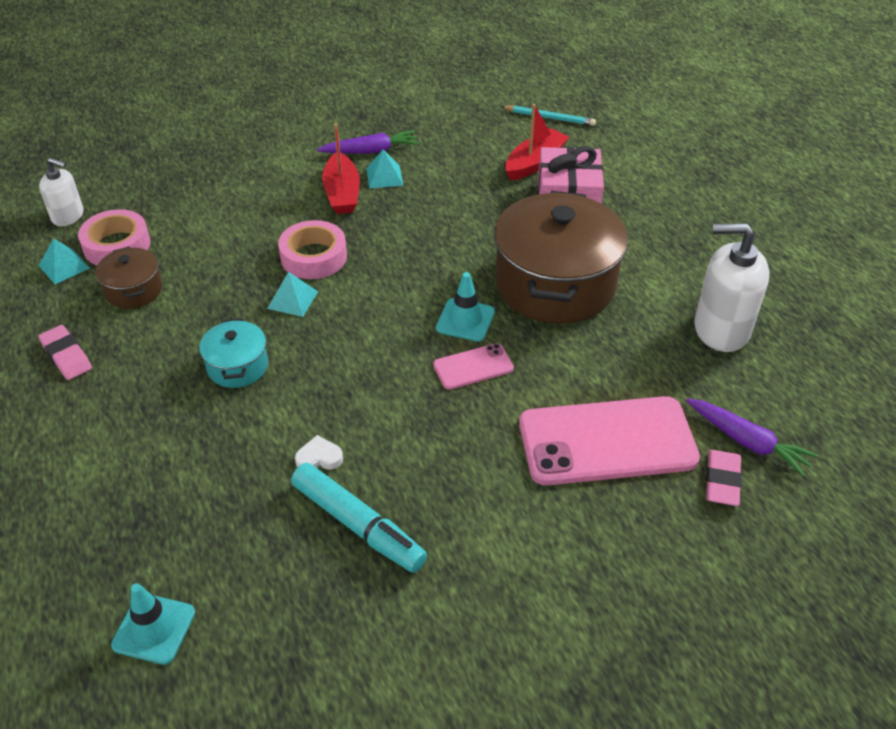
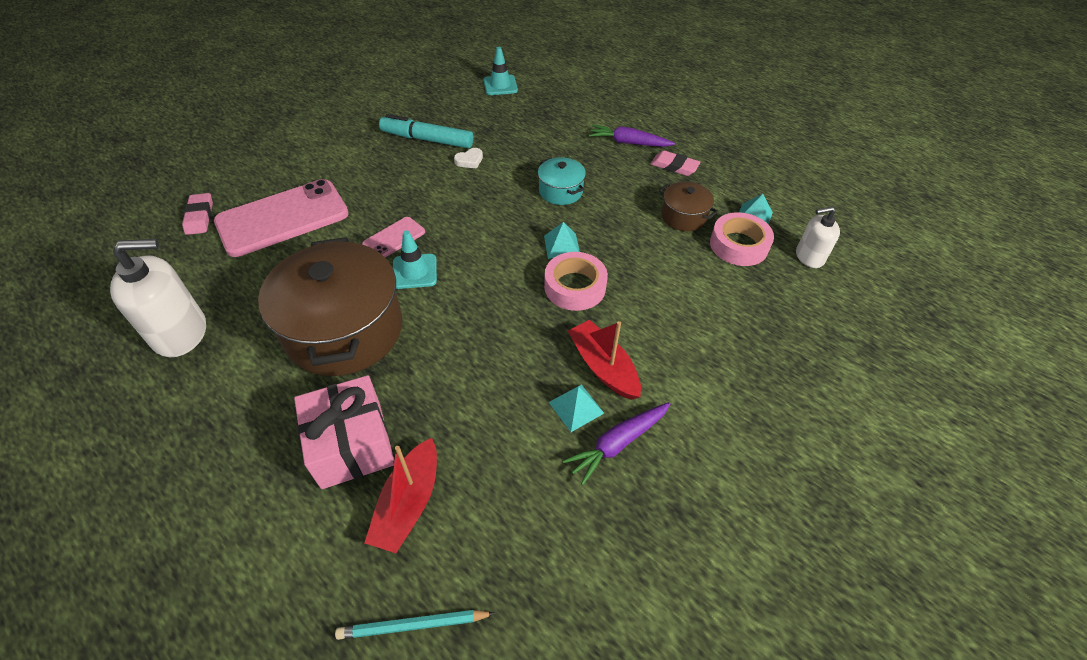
camera: 155 degrees right, 5 degrees up
purple carrot [686,398,818,477] -> purple carrot moved to [589,125,675,147]

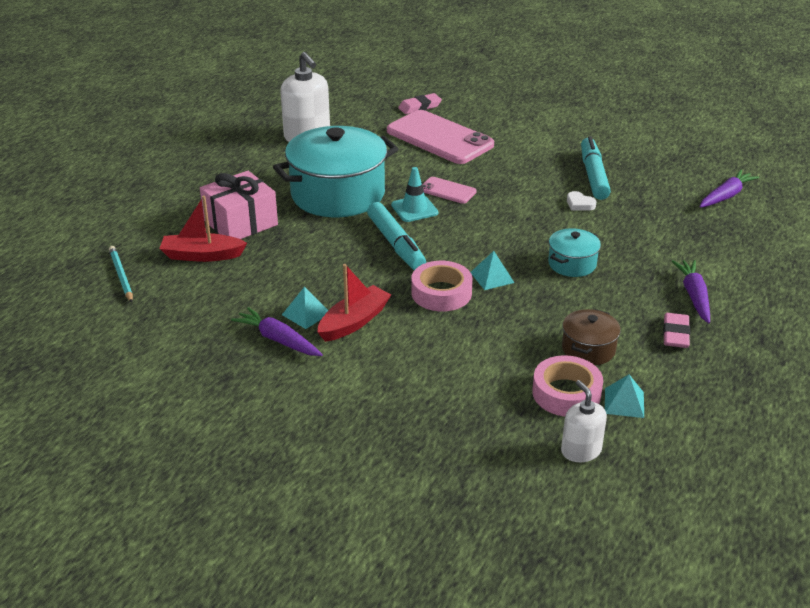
camera: 75 degrees right, 15 degrees down
brown pot [258,237,402,376] -> turquoise pot [273,126,398,217]
turquoise traffic cone [483,47,518,95] -> purple carrot [700,170,759,208]
none -> turquoise marker [367,202,426,270]

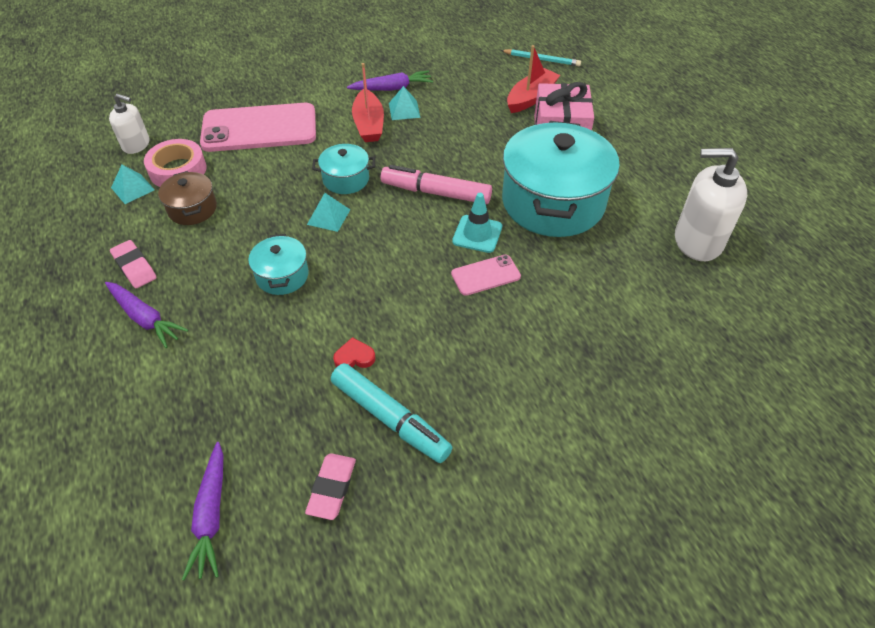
camera: 130 degrees right, 15 degrees up
turquoise marker [367,202,426,270] -> pink marker [380,165,492,204]
pink phone [387,110,494,164] -> pink phone moved to [200,103,316,152]
pink eraser [398,93,442,114] -> pink eraser moved to [305,453,356,520]
pink tape [411,261,473,311] -> turquoise pot [312,144,375,194]
white heart [567,191,596,211] -> red heart [333,337,376,368]

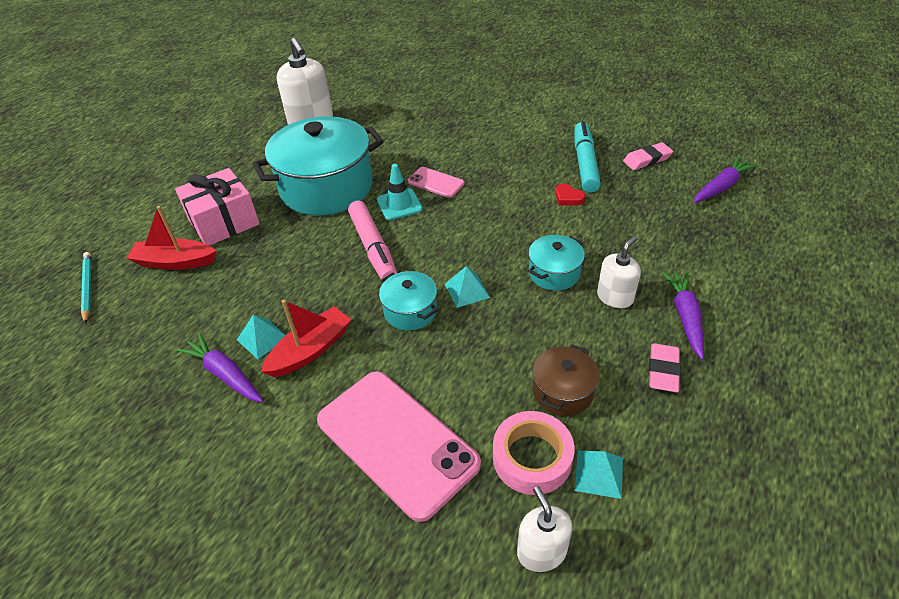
camera: 125 degrees left, 5 degrees down
none -> white soap dispenser [597,236,641,308]

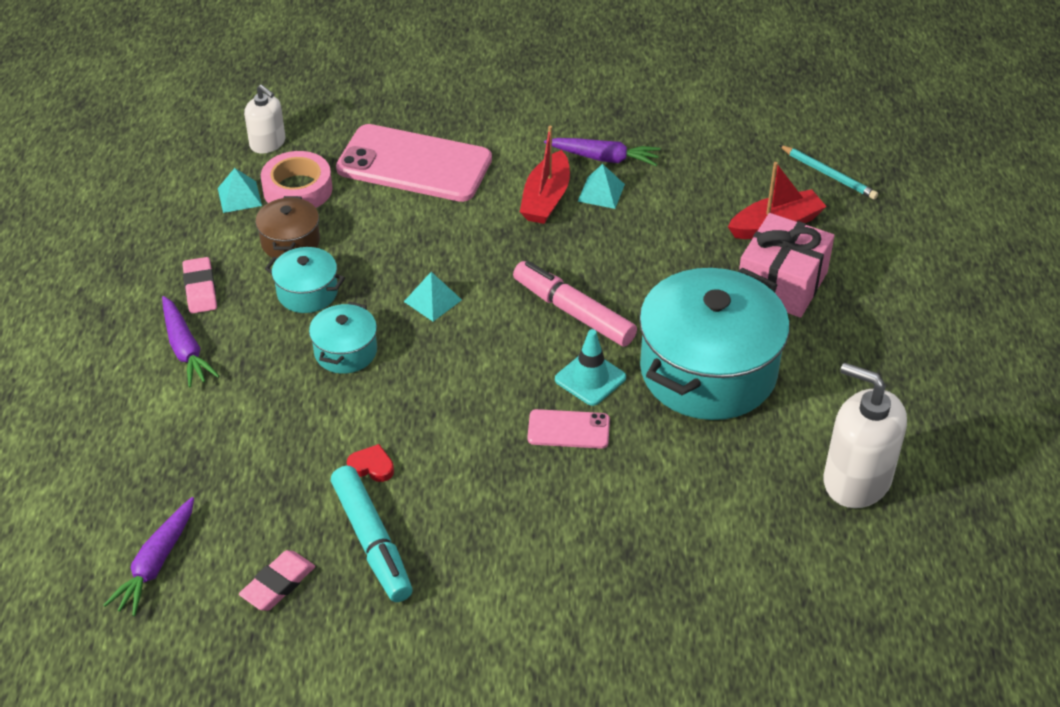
camera: 150 degrees right, 0 degrees up
turquoise pot [379,271,438,331] -> turquoise pot moved to [265,247,345,313]
white soap dispenser [597,236,641,308] -> none

